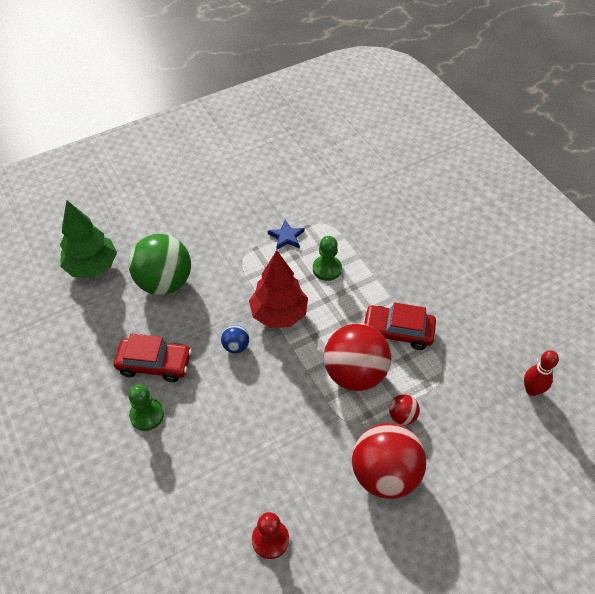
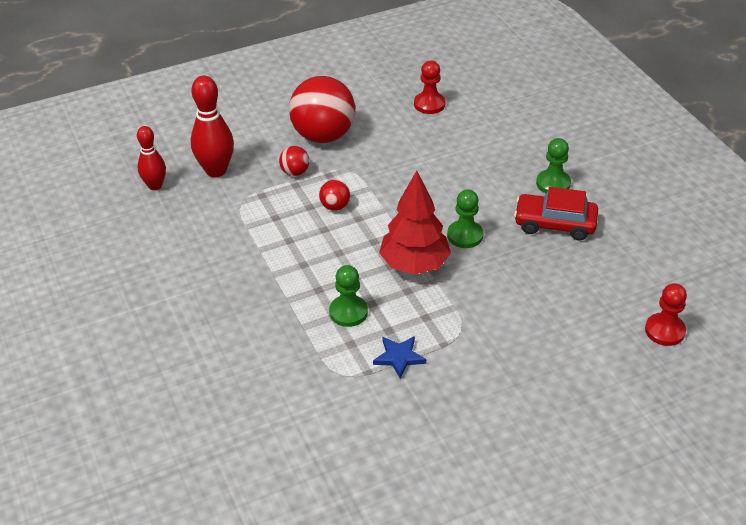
camera: 175 degrees left, 10 degrees down
green tree [60,201,117,277] -> red pawn [645,283,687,346]
green ball [129,234,191,295] -> none
blue ball [221,325,249,353] -> green pawn [447,189,484,248]
red ball [324,323,391,391] -> red ball [319,180,350,211], size x0.44
red car [364,302,436,350] -> none
none -> red bowling pin [191,76,234,177]

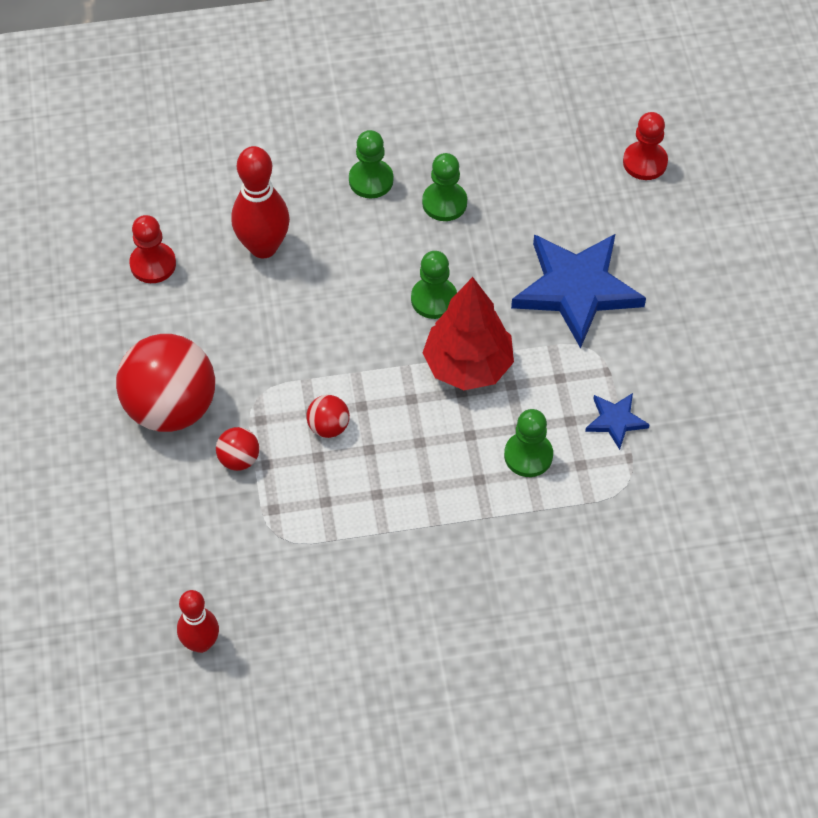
camera: 75 degrees left, 15 degrees up
red bowling pin [191,76,234,177] -> red bowling pin moved to [231,146,290,258]
red car [514,187,598,240] -> green pawn [422,153,467,221]
none -> blue star [511,234,646,349]

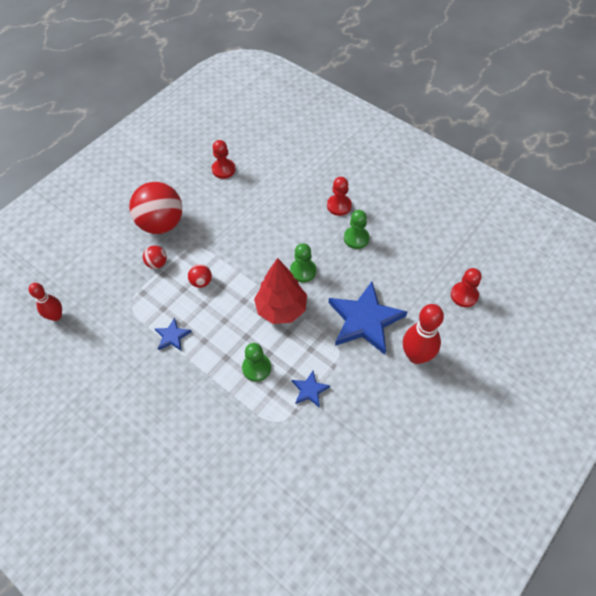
camera: 50 degrees right, 0 degrees up
red bowling pin [231,146,290,258] -> red bowling pin moved to [403,304,444,364]
green pawn [349,130,393,198] -> red pawn [327,177,352,216]
none -> blue star [154,318,192,351]

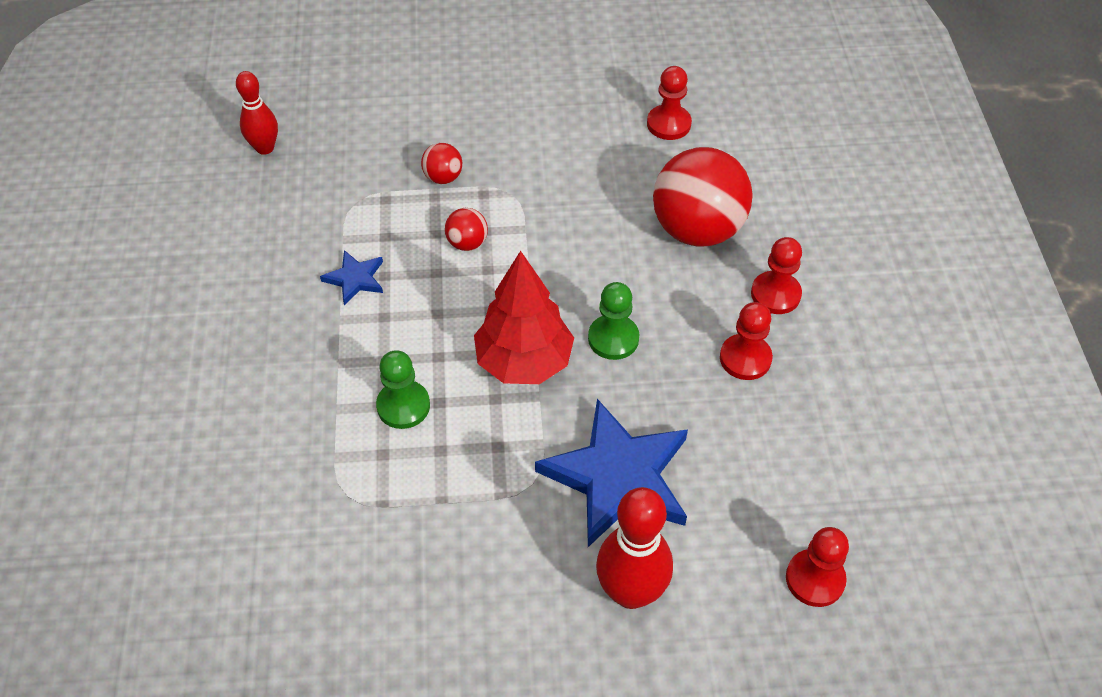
camera: 45 degrees right, 5 degrees down
red ball [129,182,183,234] -> red ball moved to [653,147,753,247]
blue star [292,371,330,408] -> none
green pawn [344,210,370,249] -> red pawn [720,302,773,380]

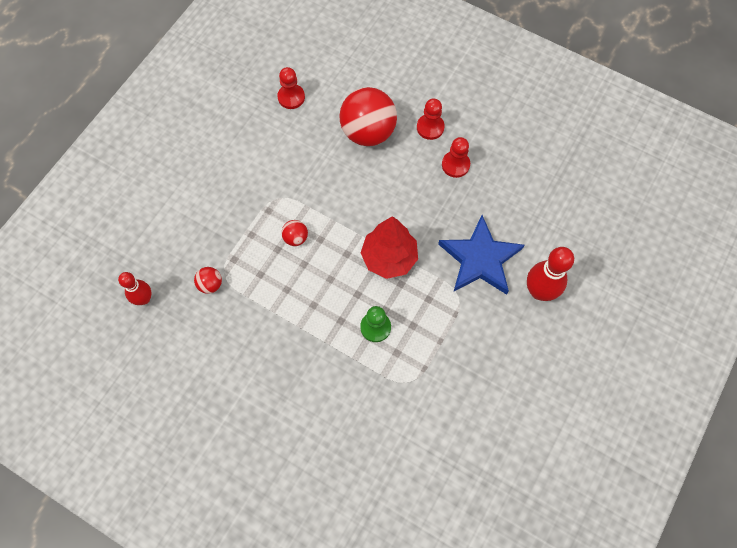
camera: 55 degrees left, 15 degrees up
blue star [320,250,383,305] -> none
red ball [421,143,462,184] -> red ball moved to [194,267,222,294]
green pawn [588,282,639,360] -> none
red pawn [786,527,849,607] -> none

